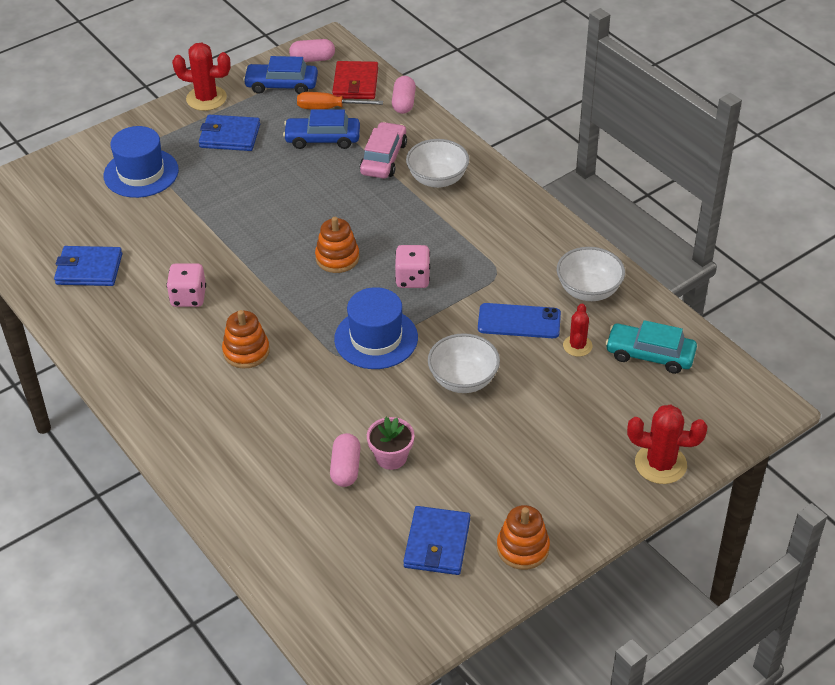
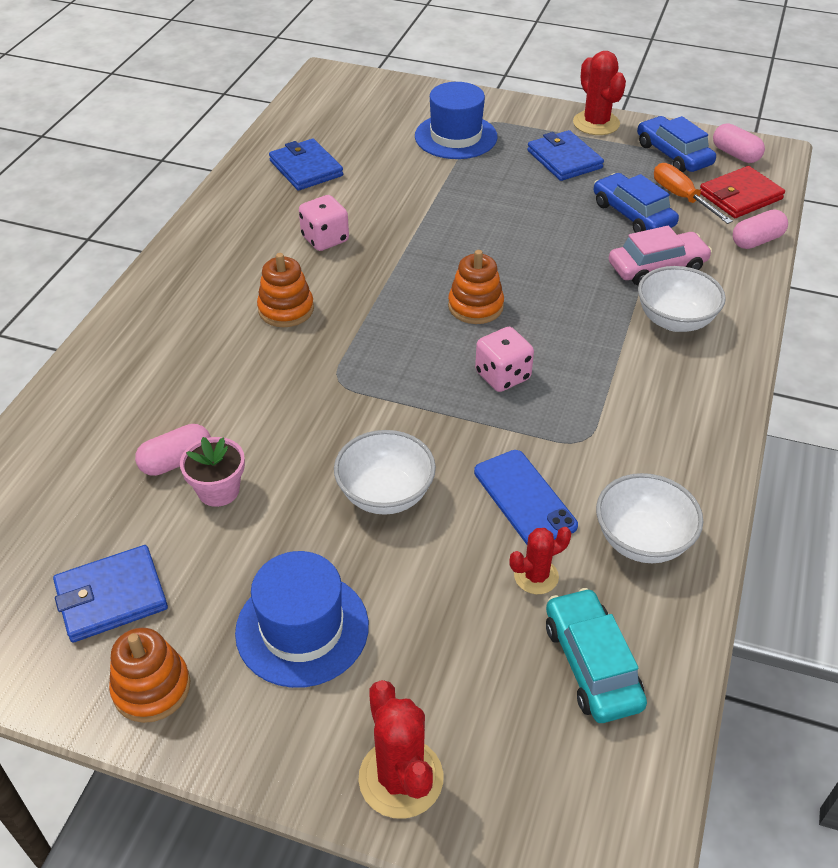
camera: 55 degrees right, 0 degrees up
blue hat [334,287,418,369] -> blue hat moved to [235,551,369,688]

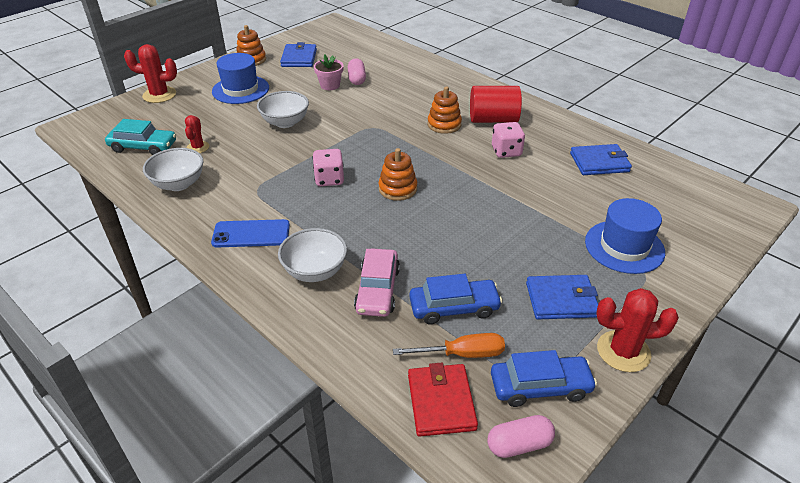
camera: 115 degrees right, 5 degrees down
blue phone [474,450,578,545] -> blue phone moved to [211,219,290,248]
pink capsule [733,209,788,249] -> none
none -> red cylinder [470,86,522,123]

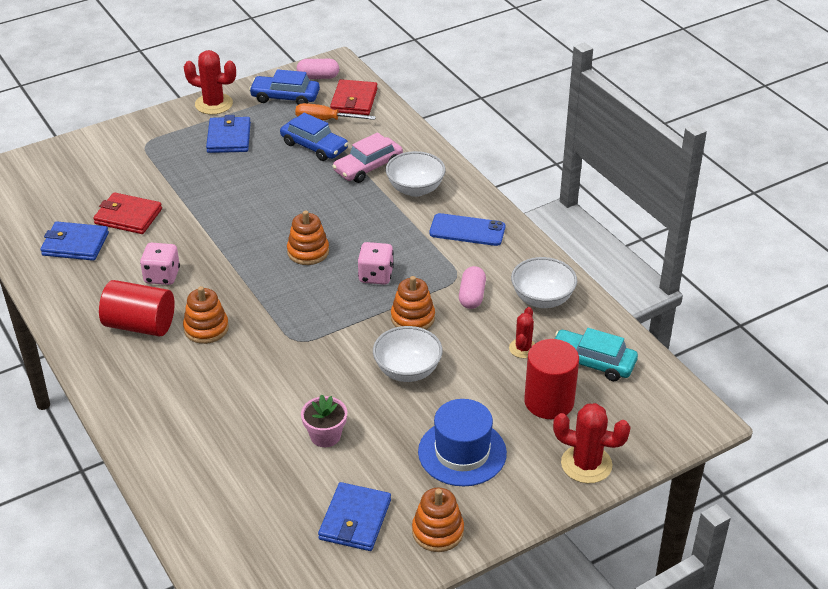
camera: 165 degrees left, 0 degrees up
pink capsule [348,58,366,85] -> pink capsule moved to [459,266,486,309]
pink car [354,248,400,317] -> pink car turned 150 degrees counterclockwise [333,132,403,183]
blue car [409,274,502,324] -> blue car turned 150 degrees counterclockwise [280,113,348,161]
blue wallet [526,275,598,319] -> blue wallet turned 75 degrees clockwise [206,115,251,153]
blue hat [585,198,665,274] -> none
none -> red wallet [93,192,162,234]
none -> orange stacking toy [391,276,435,330]
none -> red cylinder [524,339,579,419]

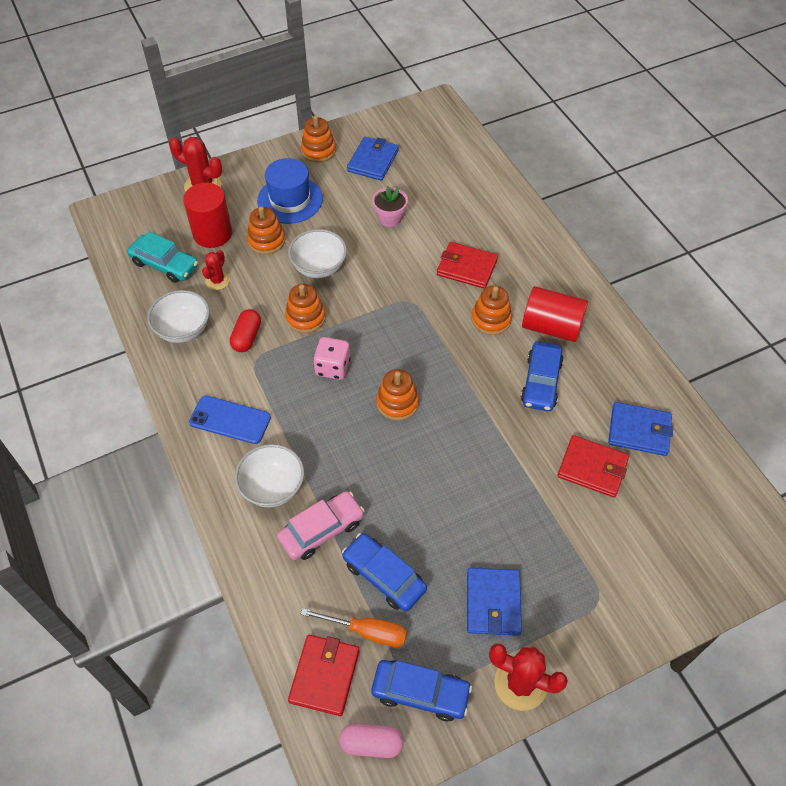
camera: 175 degrees left, 15 degrees up
pink dice [140,243,180,285] -> blue car [521,341,564,411]
pink capsule [459,266,486,309] -> red capsule [230,309,261,352]
none -> orange stacking toy [247,206,285,255]
none -> red wallet [437,242,498,289]

